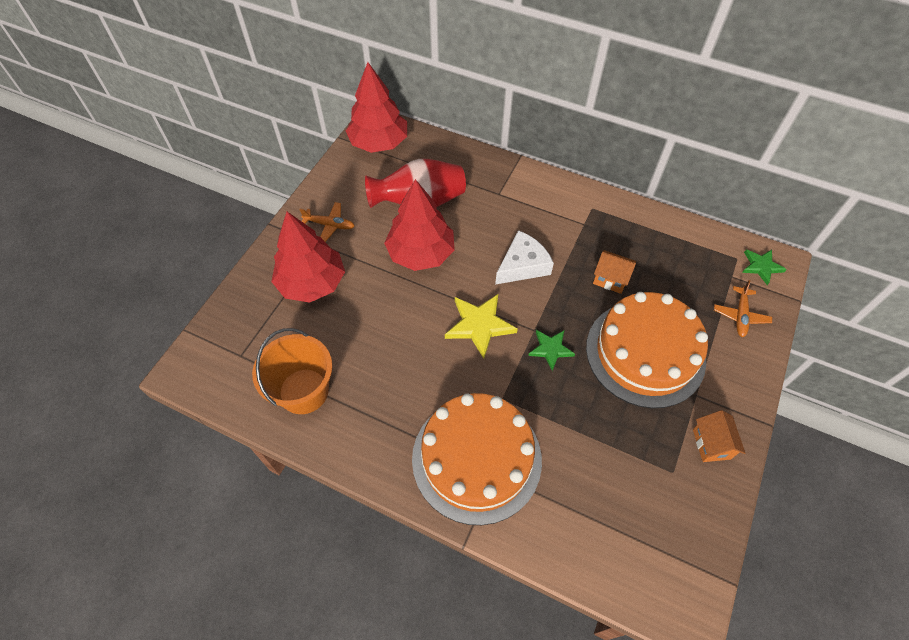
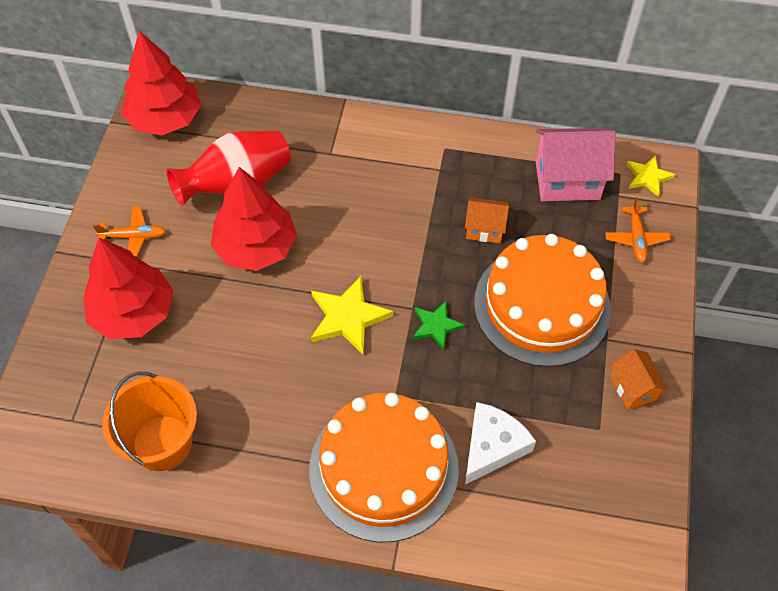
camera: 15 degrees left, 0 degrees up
white cheese [495,230,554,285] -> white cheese moved to [465,402,536,484]
green star [742,249,787,285] -> yellow star [626,155,675,197]
none -> pink house [536,128,616,201]

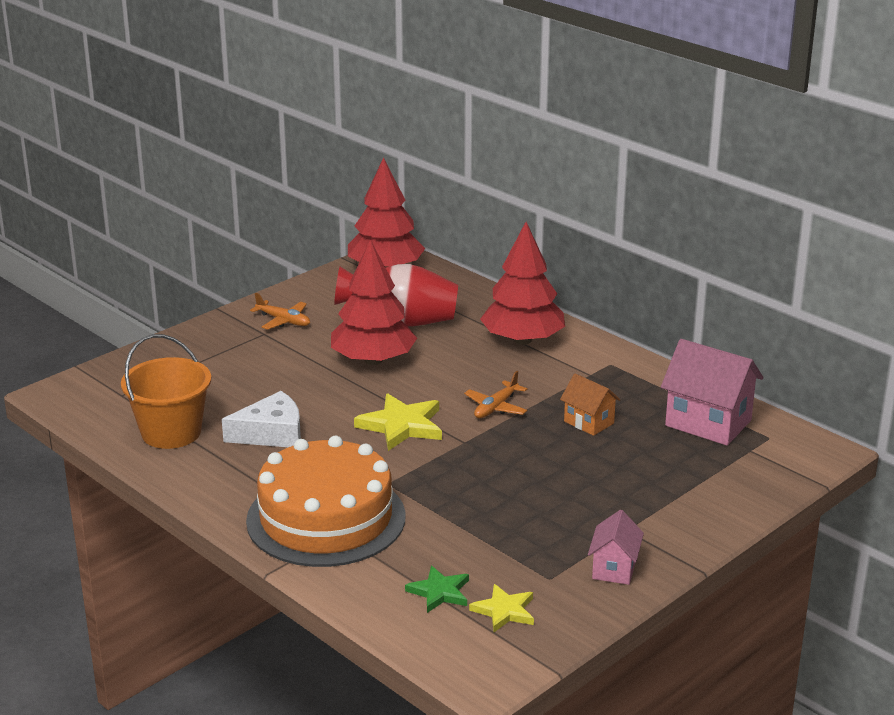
camera: 35 degrees right, 30 degrees down
red tree [83,238,173,339] -> red tree moved to [480,222,565,345]
green star [413,300,465,350] -> green star moved to [405,566,469,613]
white cheese [465,402,536,484] -> white cheese moved to [222,391,301,447]
orange cake [474,234,611,367] -> none
orange plane [605,197,671,263] -> orange plane moved to [464,371,527,418]
orange house [610,349,668,410] -> pink house [588,510,644,585]
yellow star [626,155,675,197] -> yellow star moved to [469,584,534,632]

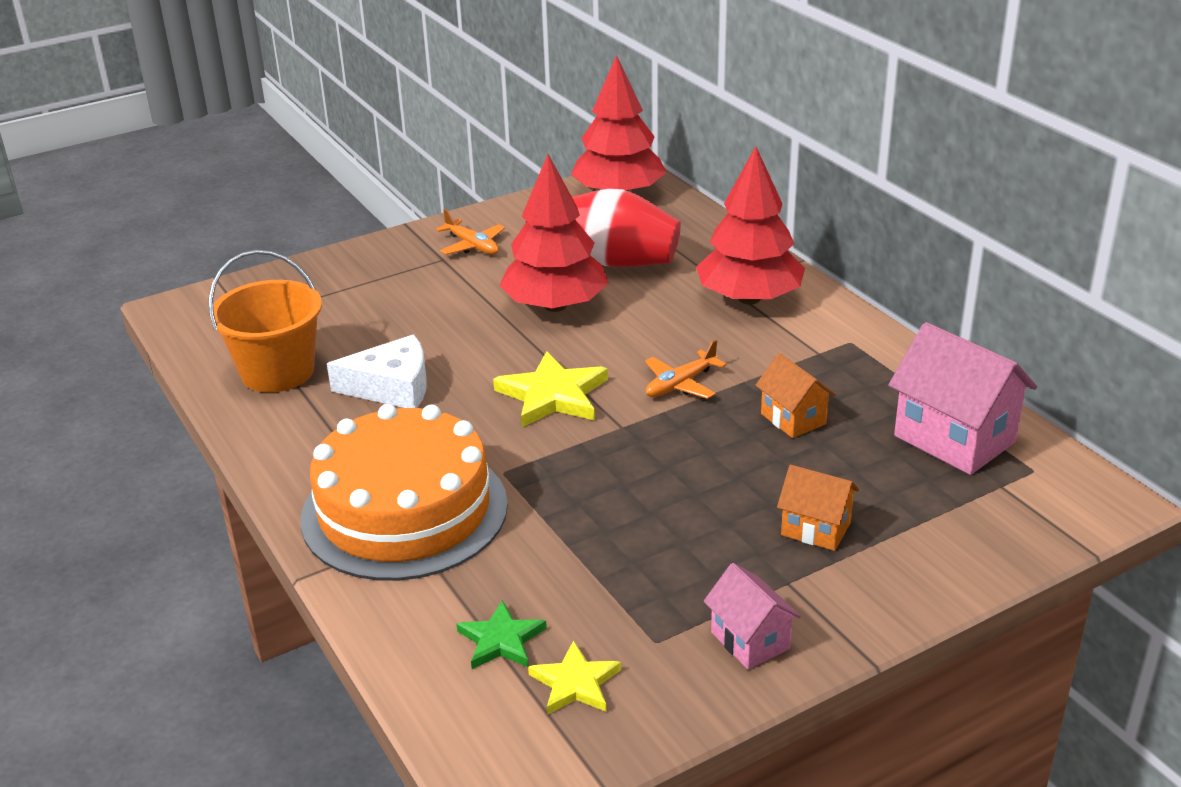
camera: 15 degrees right, 5 degrees up
pink house [588,510,644,585] -> pink house turned 60 degrees counterclockwise [704,563,801,670]
none -> orange house [777,465,860,551]

